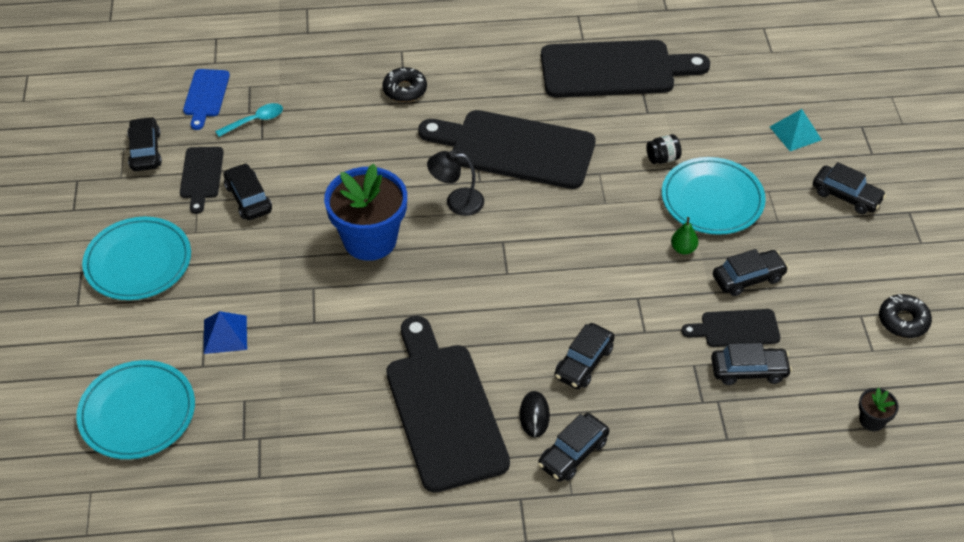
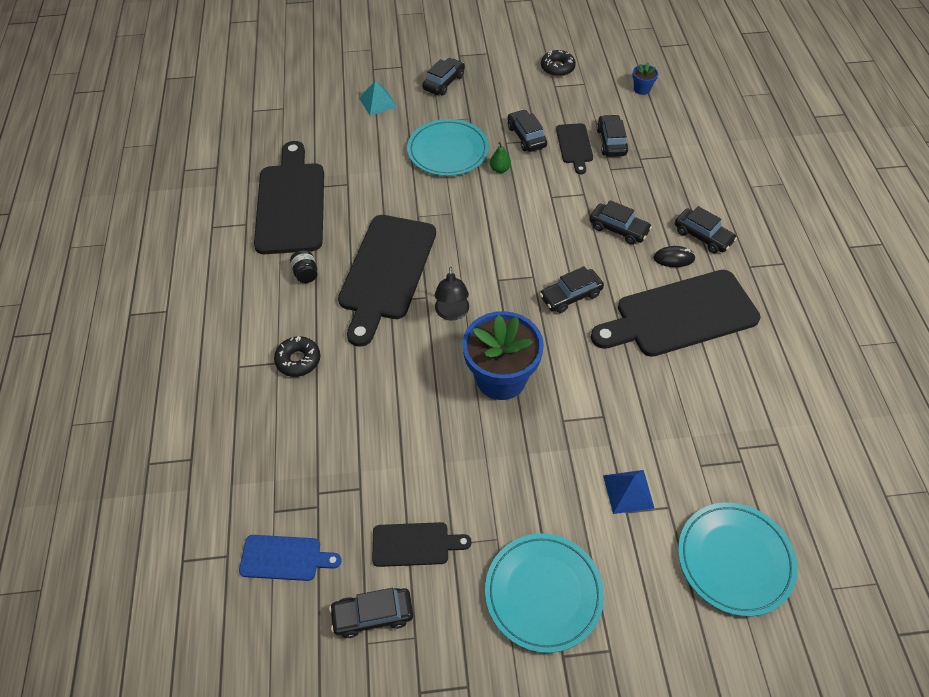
camera: 90 degrees left, 5 degrees up
turquoise spoon [215,103,283,137] -> none
black car [224,163,272,220] -> black car moved to [540,266,604,313]
black jar [647,134,682,164] -> black jar moved to [290,250,317,283]
black flower pot [859,388,899,431] -> blue flower pot [632,63,658,95]

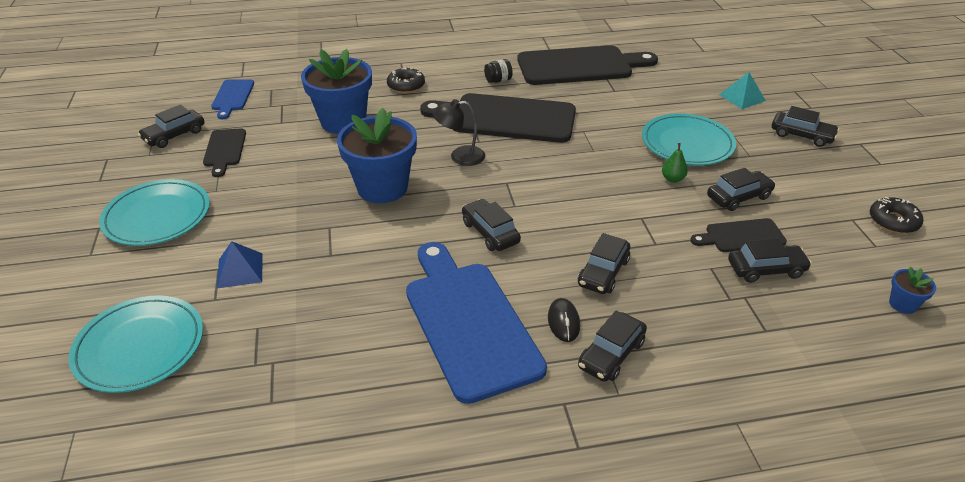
camera: 85 degrees right, 15 degrees down
black car [329,588,413,638] -> black car turned 120 degrees counterclockwise [138,105,205,148]
black cutting board [591,270,761,357] -> blue cutting board [406,242,547,404]
none -> blue flower pot [301,49,372,134]

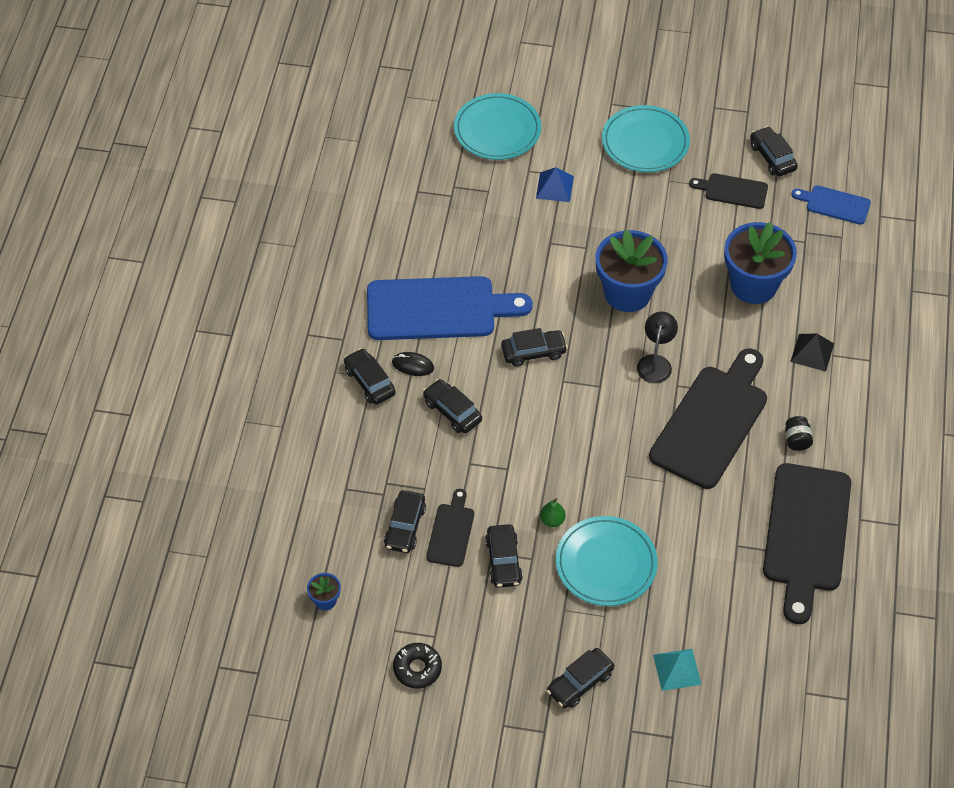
camera: 110 degrees right, 15 degrees up
black donut [387,68,425,93] -> black pyramid [790,334,834,372]

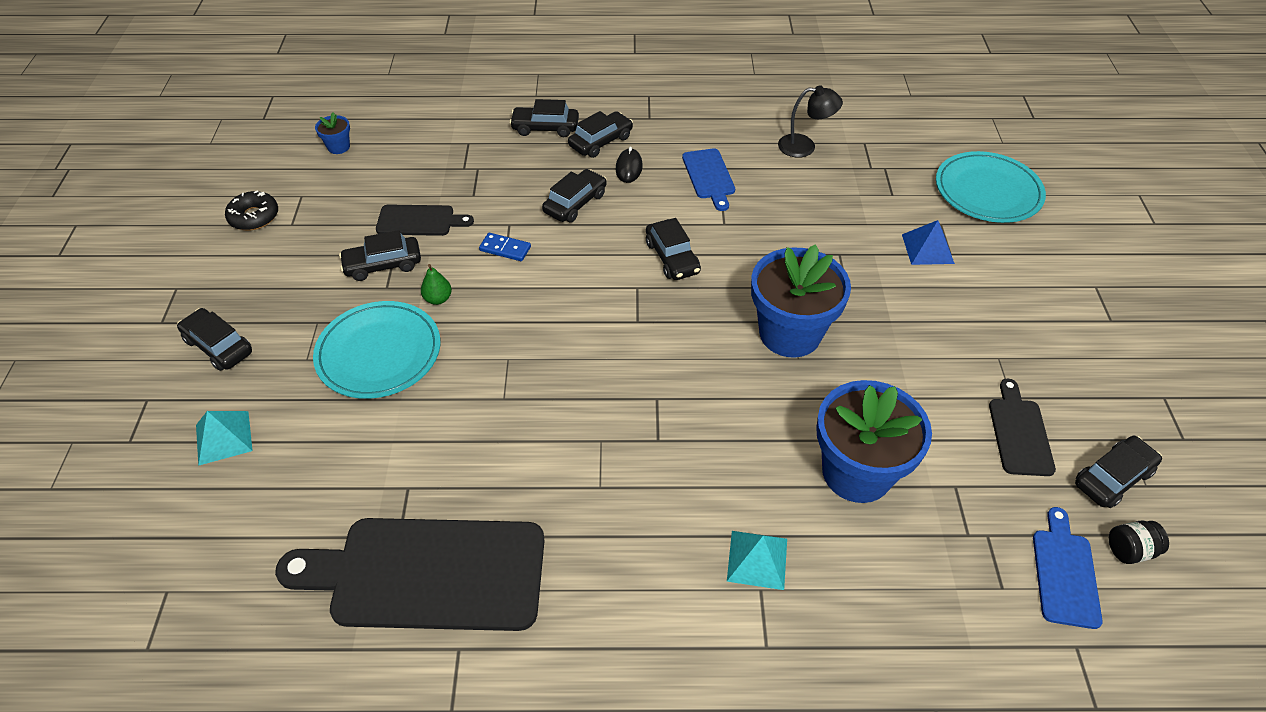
camera: 80 degrees right, 5 degrees down
blue cutting board [367,276,533,340] -> blue cutting board [682,148,735,211], size x0.49
black car [384,490,426,553] -> black car moved to [509,99,579,137]
turquoise plate [602,105,690,172] -> none
black lamp [637,312,678,383] -> black lamp moved to [778,85,843,158]
black cutting board [649,348,767,489] -> none
black jar [785,416,813,451] -> black jar moved to [1109,521,1169,564]
black pyramid [790,334,834,372] -> turquoise pyramid [727,531,787,590]
none -> blue domino [479,233,531,261]

